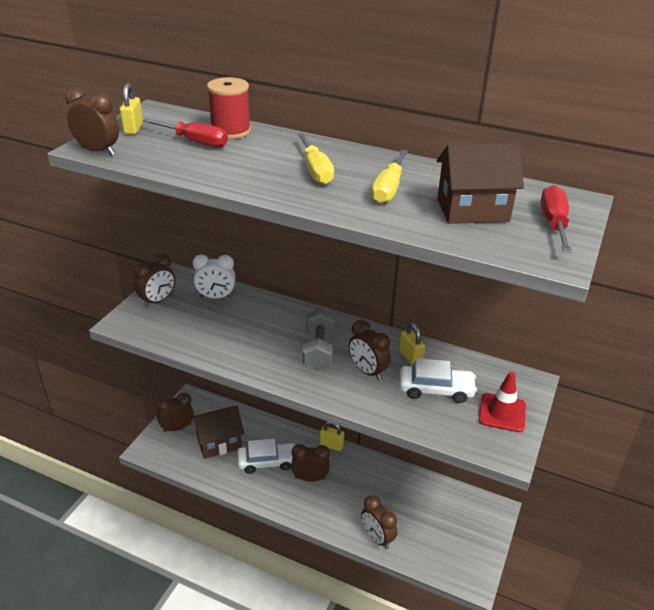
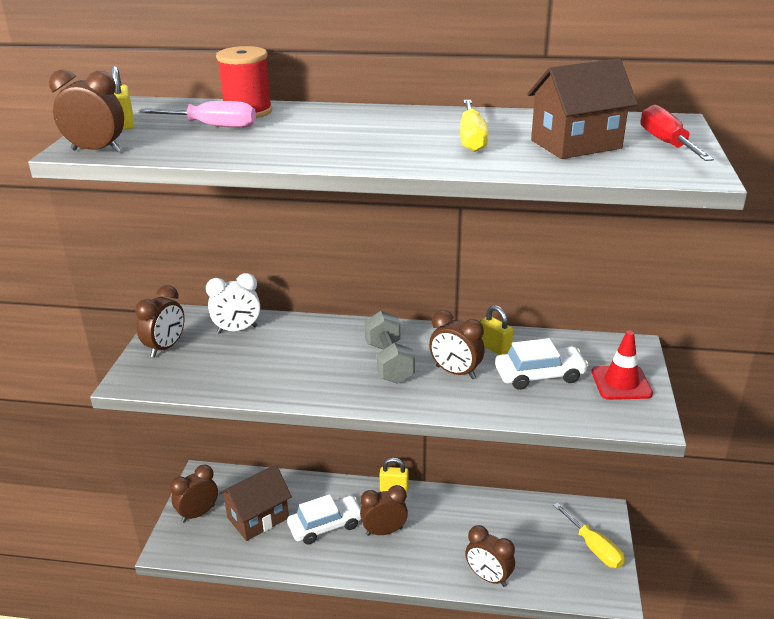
camera: 15 degrees left, 5 degrees down
red screwdriver [143,119,228,147] -> pink screwdriver [138,101,256,128]
yellow screwdriver [298,133,334,185] -> yellow screwdriver moved to [553,503,625,568]

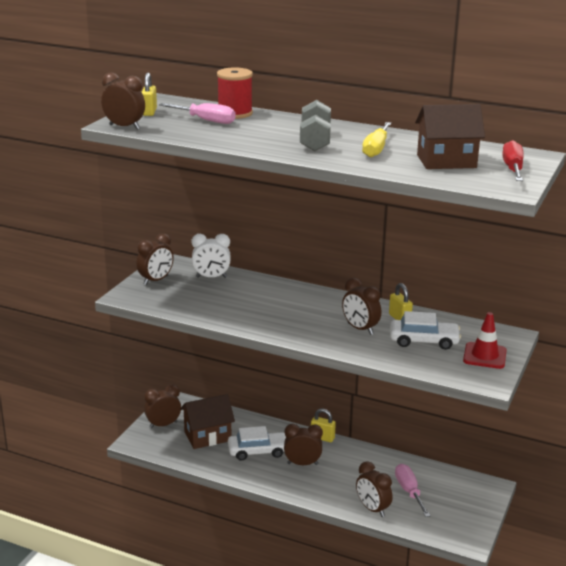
camera: 15 degrees right, 5 degrees down
grey dumbbell [364,311,415,384] -> grey dumbbell moved to [300,100,331,152]
yellow screwdriver [553,503,625,568] -> none
none -> pink screwdriver [395,464,431,517]

